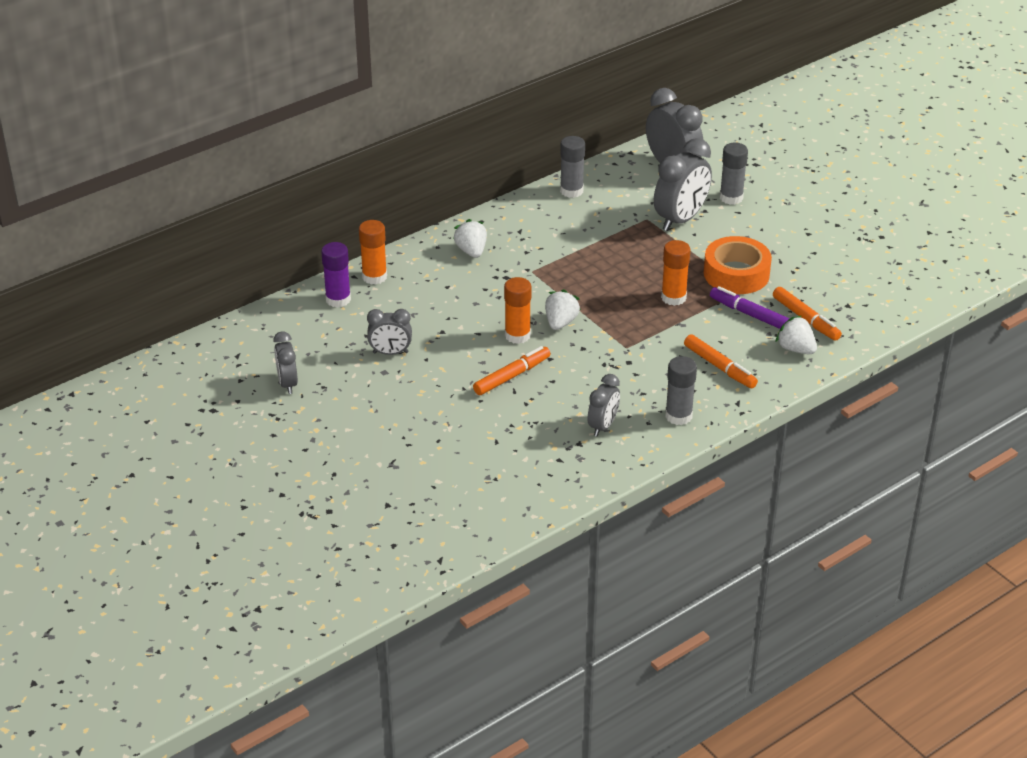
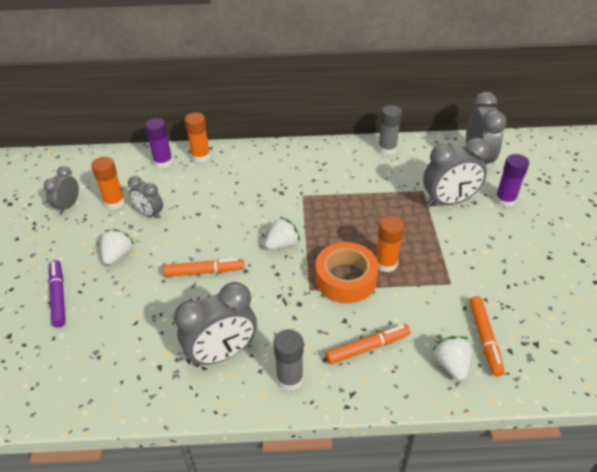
camera: 35 degrees right, 5 degrees up
white strawberry [453,219,487,258] -> white strawberry moved to [101,229,134,265]
orange glue stick [504,277,531,344] -> orange glue stick moved to [91,157,125,209]
grey clock [588,374,620,437] -> grey clock [174,282,257,367], size x1.71
orange marker [684,334,758,388] -> orange marker turned 105 degrees counterclockwise [325,324,410,364]
orange tape [704,236,772,294] -> orange tape moved to [315,242,379,303]
purple marker [710,286,790,329] -> purple marker moved to [49,260,66,327]
grey glue stick [720,142,748,205] -> purple glue stick [495,154,529,208]

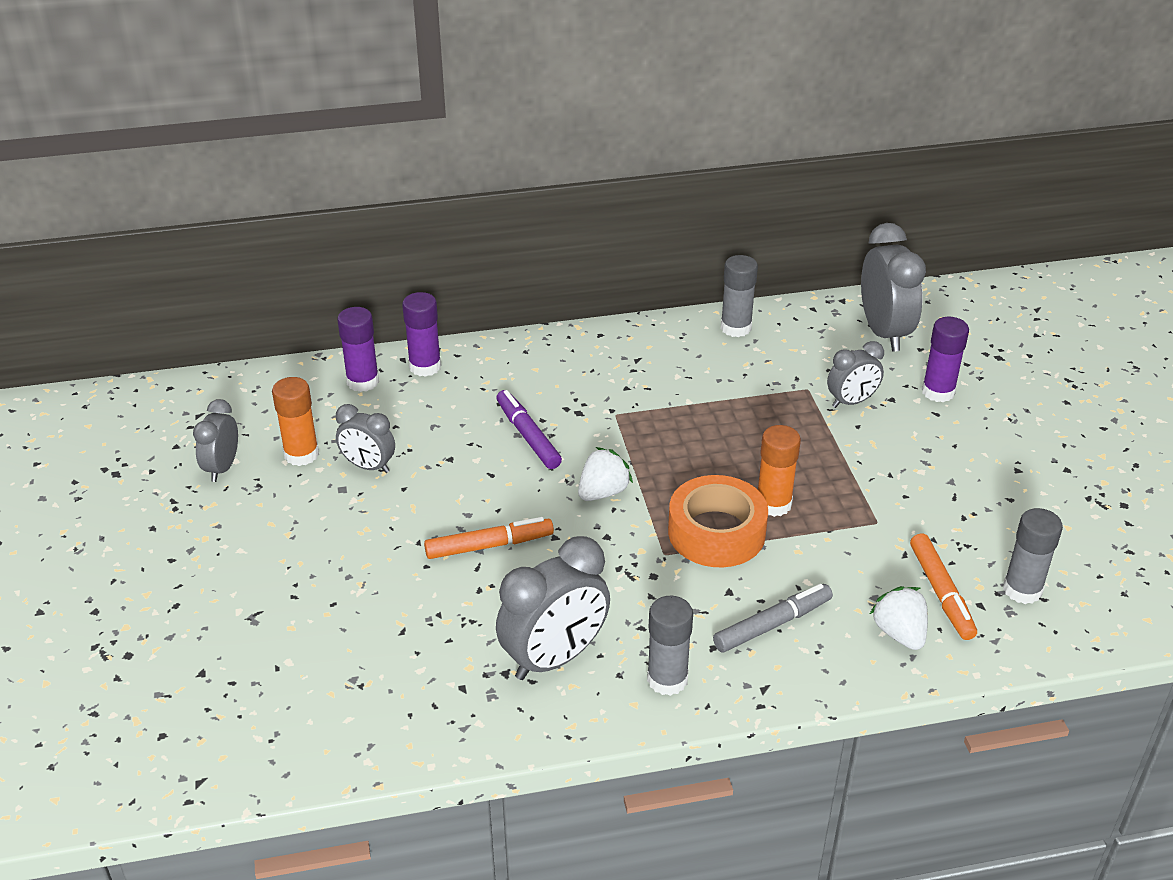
camera: 10 degrees left, 5 degrees down
purple marker [49,260,66,327] -> purple marker moved to [496,390,562,469]
white strawberry [101,229,134,265] -> none
orange glue stick [185,113,210,163] -> purple glue stick [402,292,442,377]
orange marker [325,324,410,364] -> grey marker [713,584,833,653]
grey clock [423,138,490,207] -> grey clock [827,341,884,408], size x0.59
none -> grey glue stick [1003,508,1063,604]

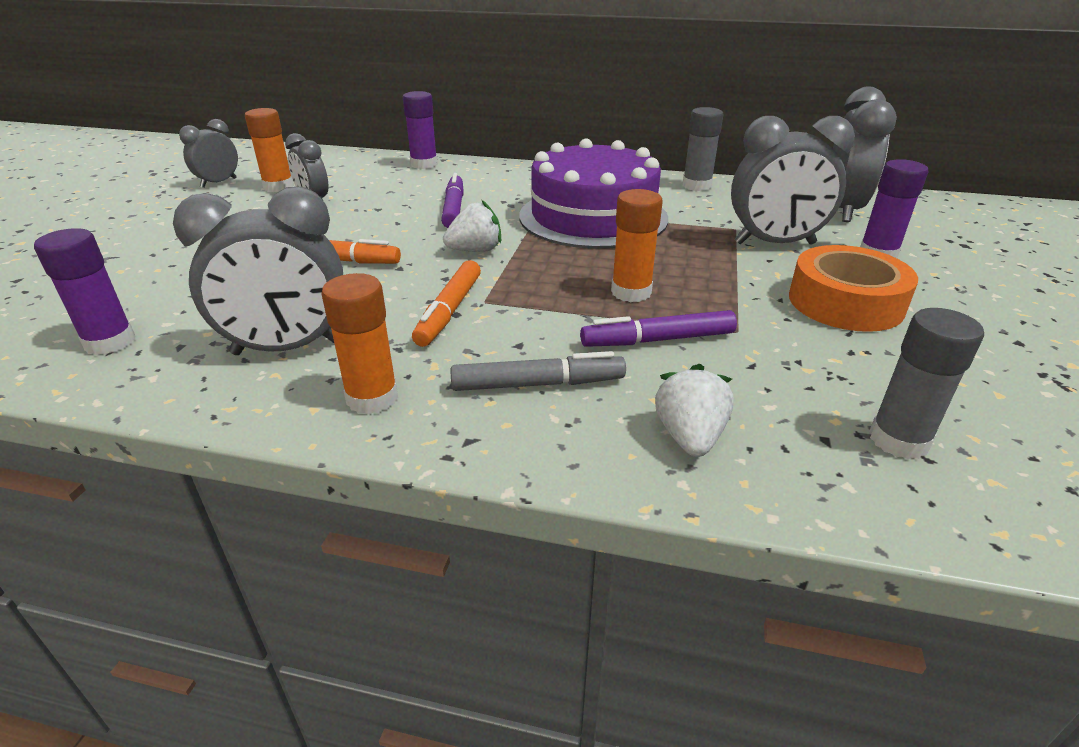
camera: 25 degrees right, 5 degrees down
purple glue stick [337,307,379,392] -> purple glue stick moved to [34,228,135,355]
grey glue stick [647,596,693,696] -> orange glue stick [321,273,398,415]
orange tape [668,475,768,567] -> orange tape moved to [789,245,918,332]
grey clock [827,341,884,408] -> grey clock [731,116,855,244], size x1.71
orange marker [910,533,977,640] -> orange marker moved to [412,260,481,347]
none -> purple cake [519,139,668,249]
none -> purple marker [580,310,737,347]

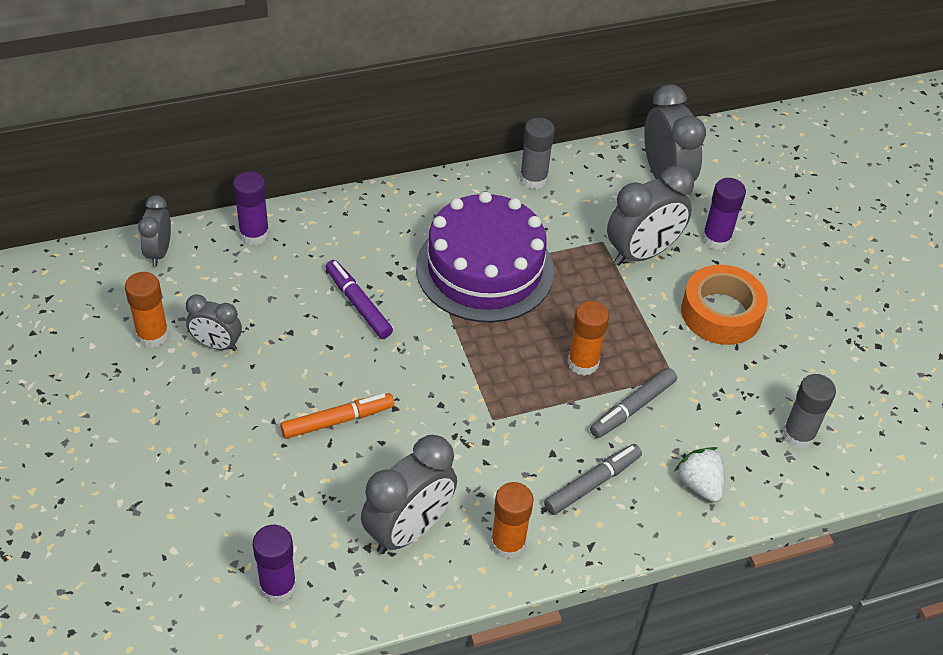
camera: 35 degrees left, 15 degrees up
grey clock [179,119,238,188] -> grey clock moved to [138,195,171,266]
orange marker [412,260,481,347] -> none
white strawberry [443,200,501,252] -> none
purple marker [580,310,737,347] -> grey marker [590,368,677,438]

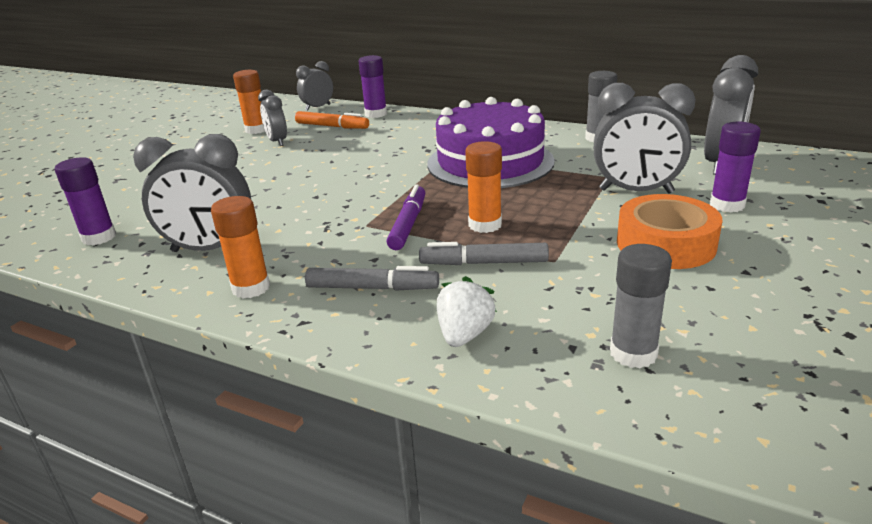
camera: 50 degrees right, 20 degrees down
orange marker [280,393,394,439] -> orange marker moved to [295,111,369,129]
purple marker [326,260,393,339] -> purple marker moved to [386,184,425,250]

